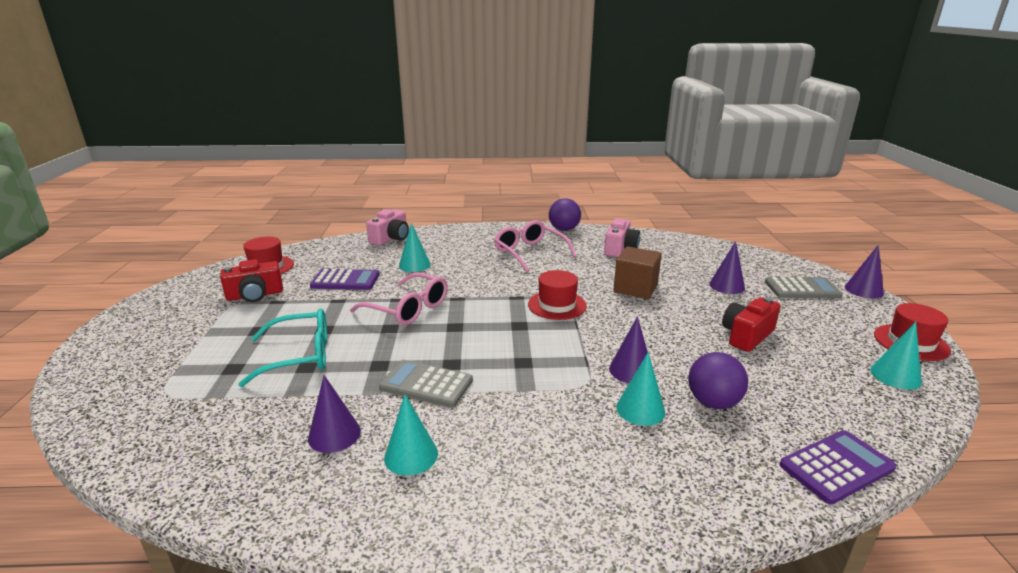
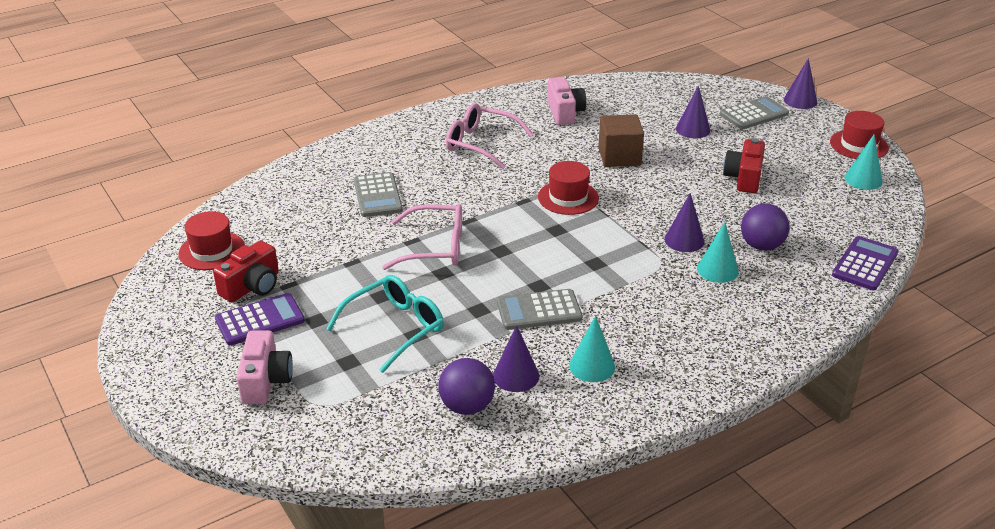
camera: 30 degrees left, 10 degrees up
purple calculator [310,269,379,290] -> purple calculator moved to [215,293,305,346]
pink camera [366,209,409,246] -> pink camera moved to [237,330,293,404]
turquoise cone [399,223,431,272] -> grey calculator [354,172,403,217]
purple ball [549,198,581,231] -> purple ball moved to [438,358,495,415]

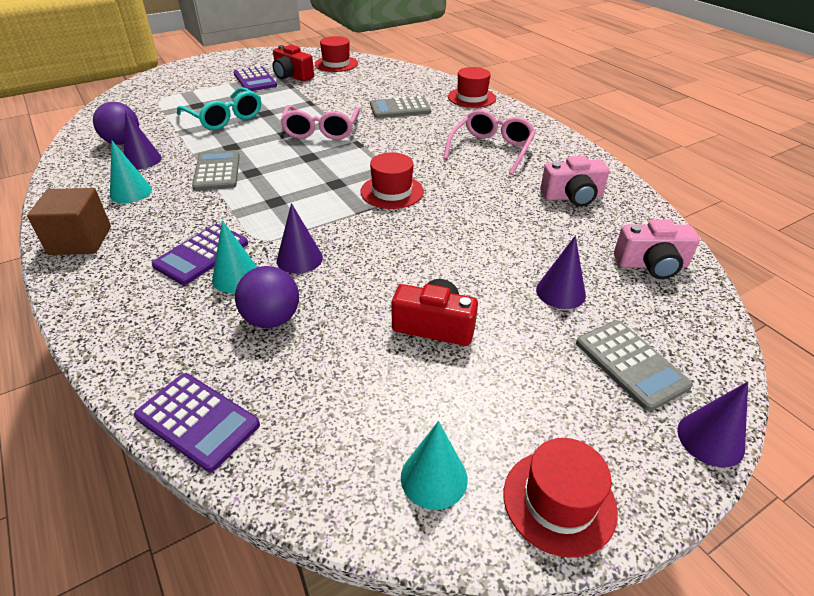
camera: 90 degrees right, 5 degrees up
pink camera [237,330,293,404] -> pink camera moved to [614,220,700,279]
brown cube [598,114,644,167] -> brown cube moved to [27,188,111,255]
none -> purple calculator [152,224,248,285]
none -> red hat [448,67,496,108]

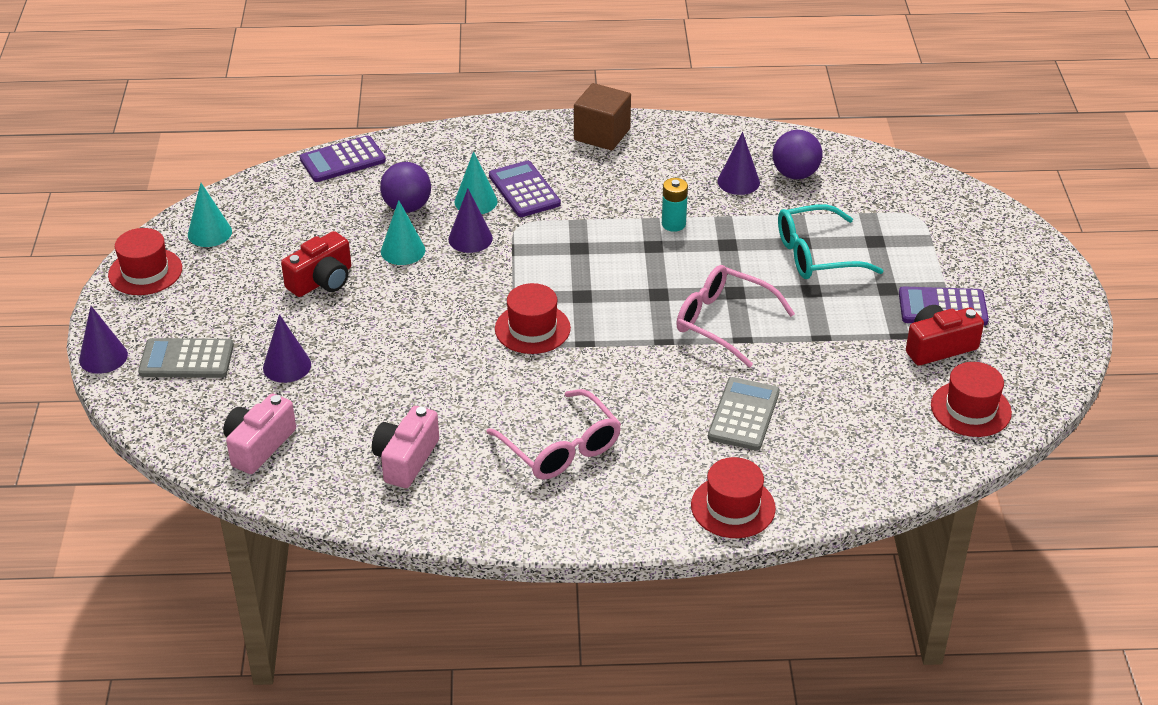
camera: 120 degrees right, 0 degrees up
turquoise cone [110,141,152,203] -> turquoise cone moved to [381,200,425,265]
grey calculator [192,150,240,191] -> turquoise battery [662,178,688,232]

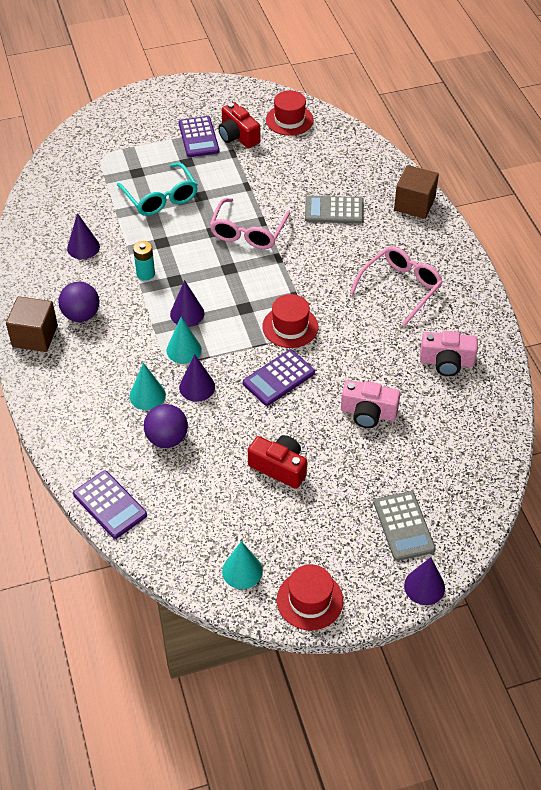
camera: 105 degrees left, 10 degrees up
pink camera [223,394,296,474] -> pink camera moved to [341,380,400,428]
purple cone [263,314,311,383] -> purple cone moved to [170,280,204,327]
turquoise cone [381,200,425,265] -> turquoise cone moved to [166,317,202,364]
purple calculator [489,161,561,217] -> purple calculator moved to [243,349,315,406]
red hat [691,457,776,538] -> brown cube [394,165,439,219]
purple ball [772,130,823,180] -> purple ball moved to [58,282,99,322]

